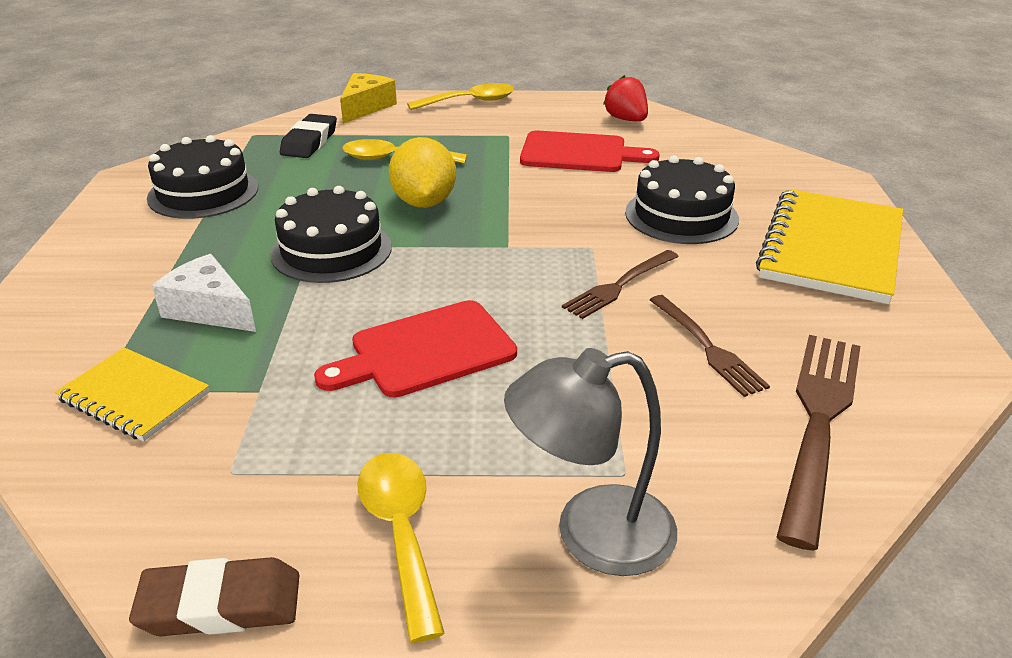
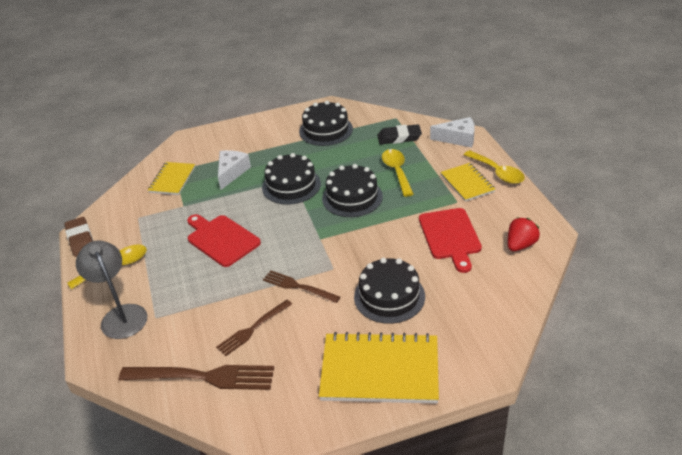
camera: 75 degrees right, 5 degrees up
yellow cheese [340,73,397,124] -> white cheese [430,117,475,147]
yellow lemon [389,137,456,208] -> black cake [322,164,383,217]
none -> yellow notebook [440,163,495,202]

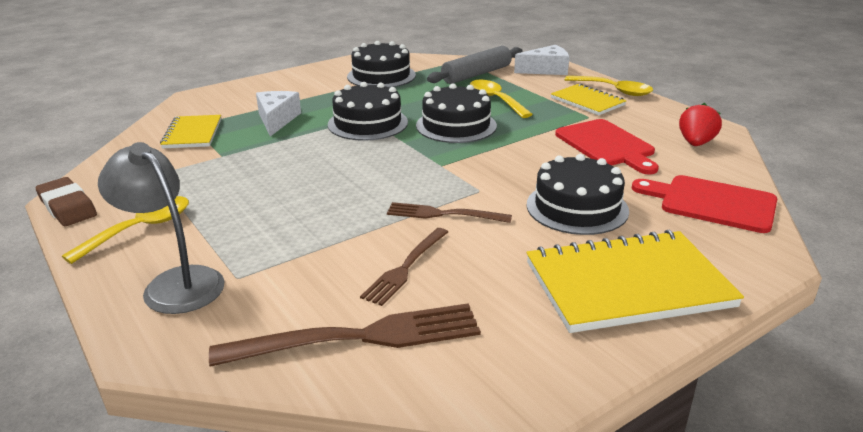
camera: 20 degrees left, 10 degrees down
red cutting board [187,214,261,267] -> red cutting board moved to [632,175,777,233]
black eraser [377,124,422,145] -> grey rolling pin [427,46,523,84]

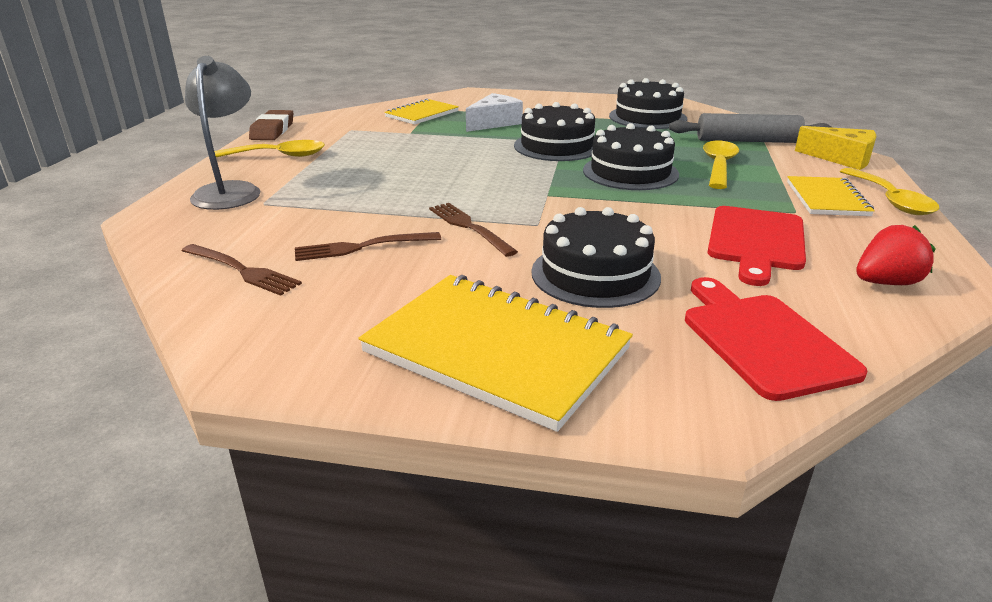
camera: 45 degrees right, 0 degrees up
brown fork [209,303,481,367] -> brown fork [182,244,302,296], size x0.60
white cheese [514,45,569,75] -> yellow cheese [795,126,876,170]

